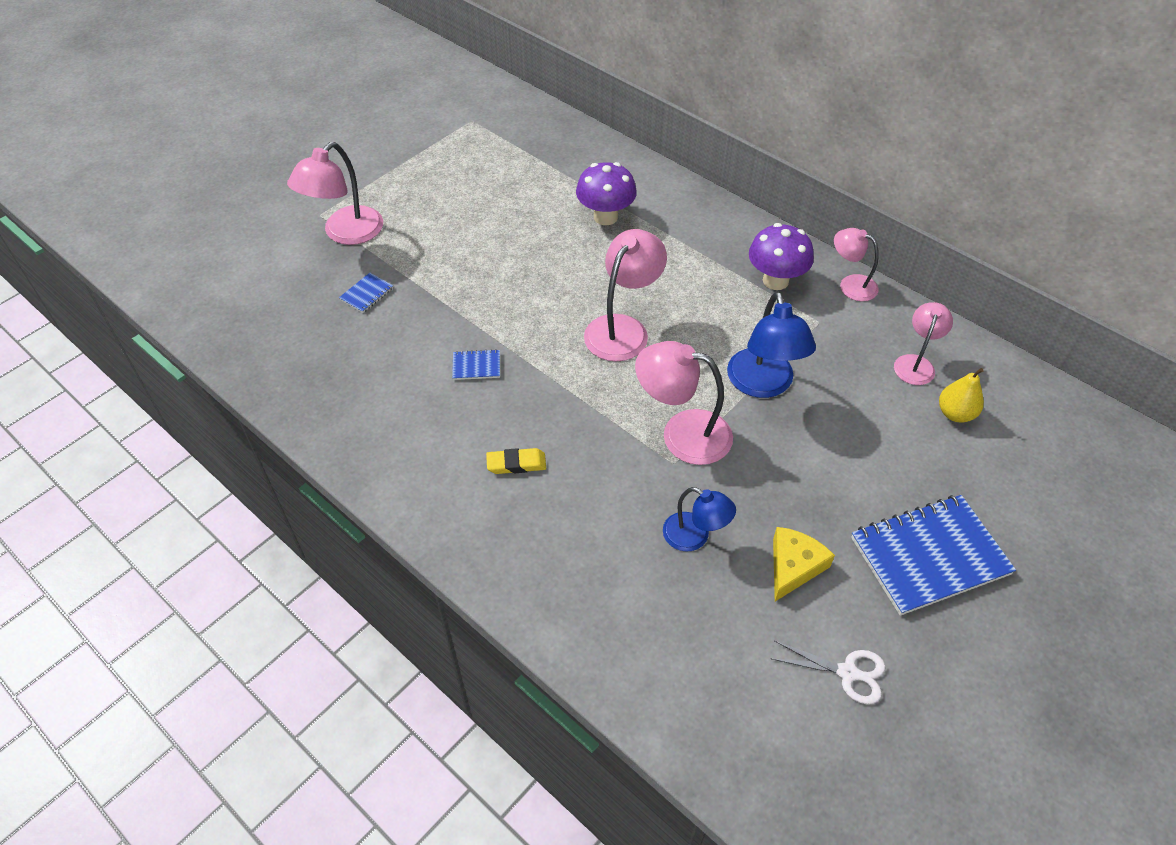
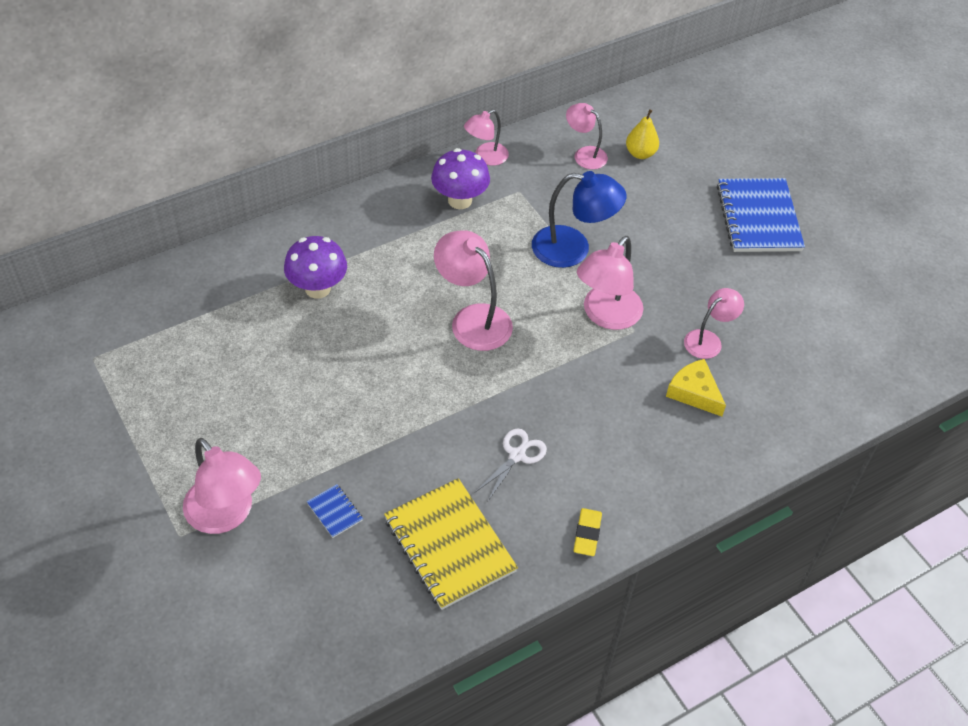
camera: 75 degrees left, 0 degrees up
blue notebook [452,349,500,380] -> none
yellow eraser [486,448,546,474] -> yellow eraser moved to [573,508,602,556]
blue lamp [663,487,736,551] -> pink lamp [684,288,744,359]
white scissors [770,641,886,704] -> white scissors moved to [475,428,547,501]
yellow cheese [773,527,835,601] -> yellow cheese moved to [666,359,726,417]
none -> yellow notebook [384,478,518,610]

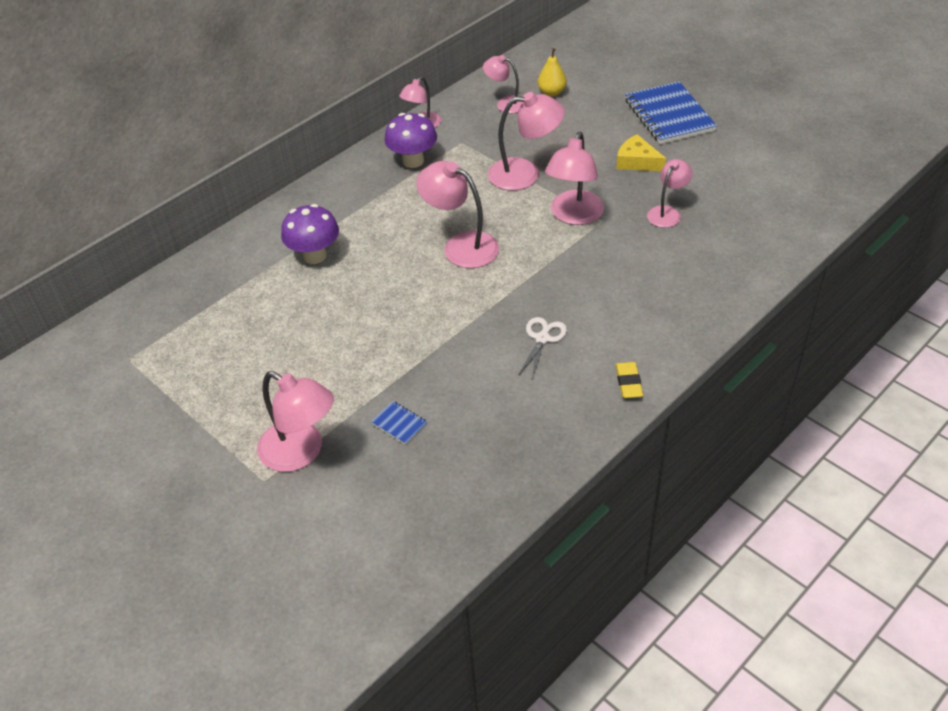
camera: 10 degrees left, 5 degrees down
yellow notebook [384,478,518,610] -> none
blue lamp [532,171,626,268] -> pink lamp [488,92,565,191]
yellow cheese [666,359,726,417] -> yellow cheese moved to [616,134,666,171]

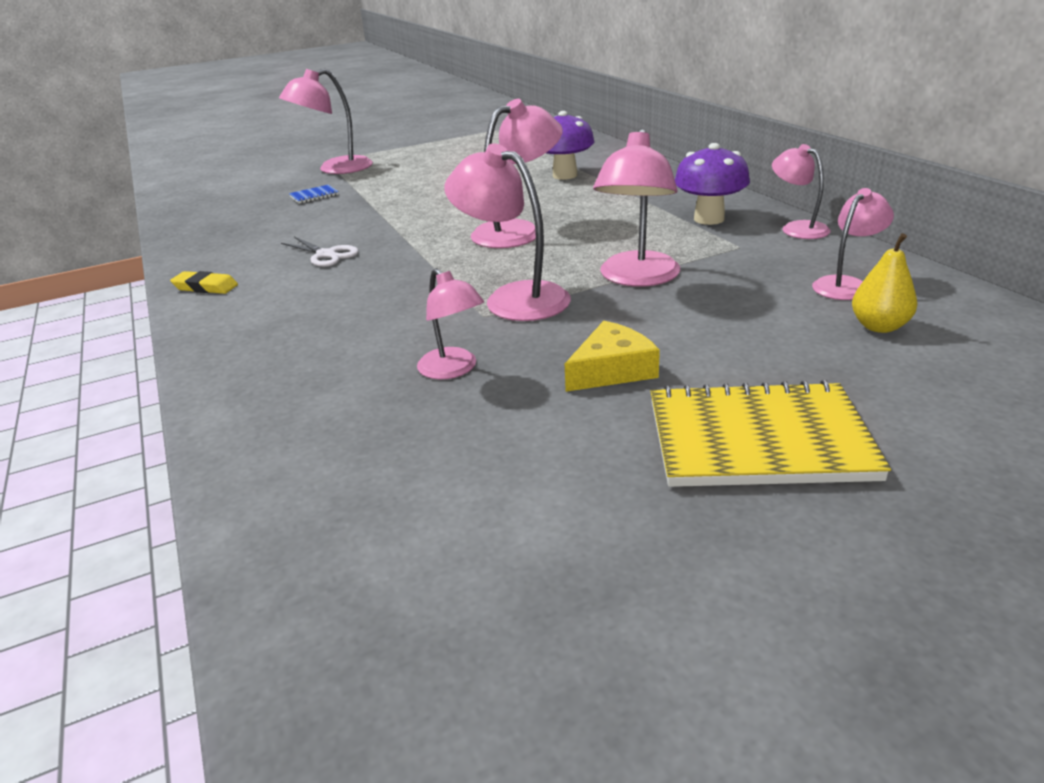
camera: 110 degrees right, 15 degrees down
blue notebook [625,81,717,144] -> yellow notebook [651,380,891,487]

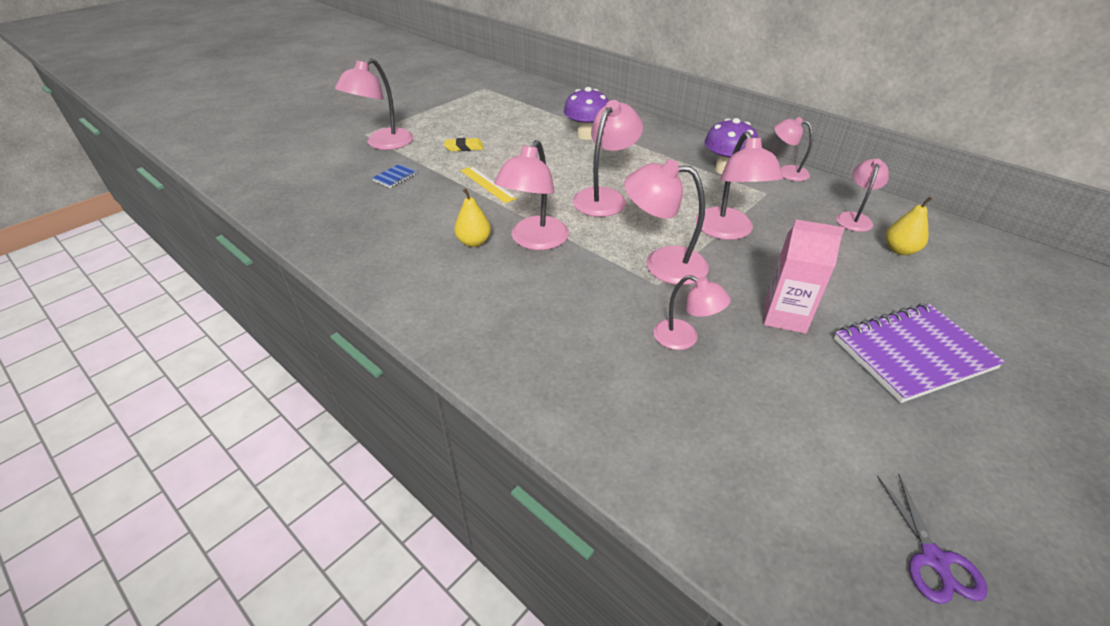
camera: 25 degrees left, 10 degrees up
yellow eraser [170,271,238,294] -> yellow eraser moved to [444,138,483,151]
white scissors [281,237,359,267] -> yellow pear [454,188,491,247]
yellow cheese [565,321,660,392] -> pink carton [764,220,845,334]
yellow notebook [651,380,891,487] -> purple notebook [834,304,1005,403]
none -> yellow ruler [460,166,517,203]
none -> pink lamp [494,140,569,250]
none -> purple scissors [877,474,988,604]

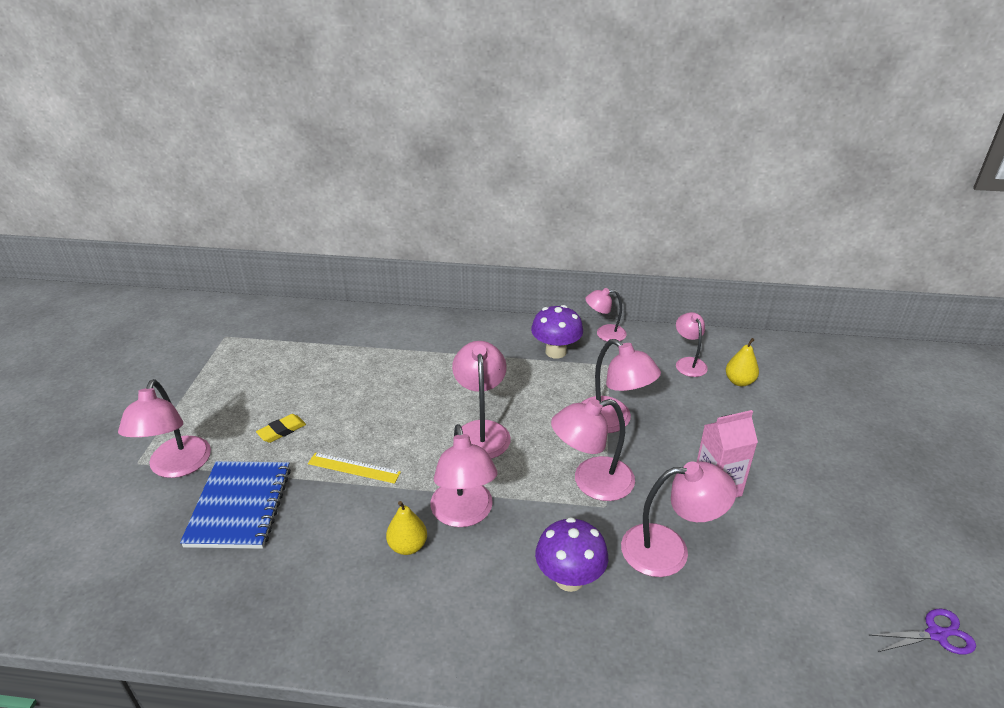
camera: 35 degrees left, 5 degrees down
blue notebook [372,164,417,188] -> blue notebook [180,461,291,549], size x2.38
purple mushroom [564,87,609,140] -> purple mushroom moved to [535,517,608,592]
pink lamp [653,275,730,350] -> pink lamp [621,461,737,577], size x1.62
purple notebook [834,304,1005,403] -> none
purple scissors [877,474,988,604] -> purple scissors turned 60 degrees counterclockwise [870,608,976,655]

